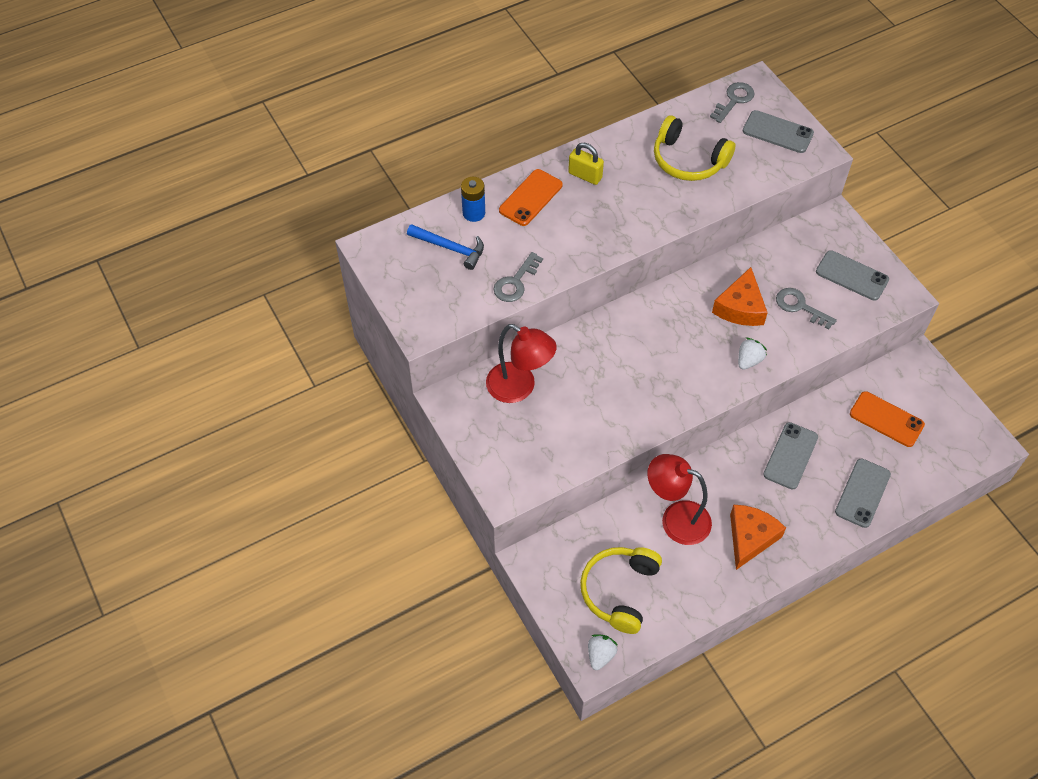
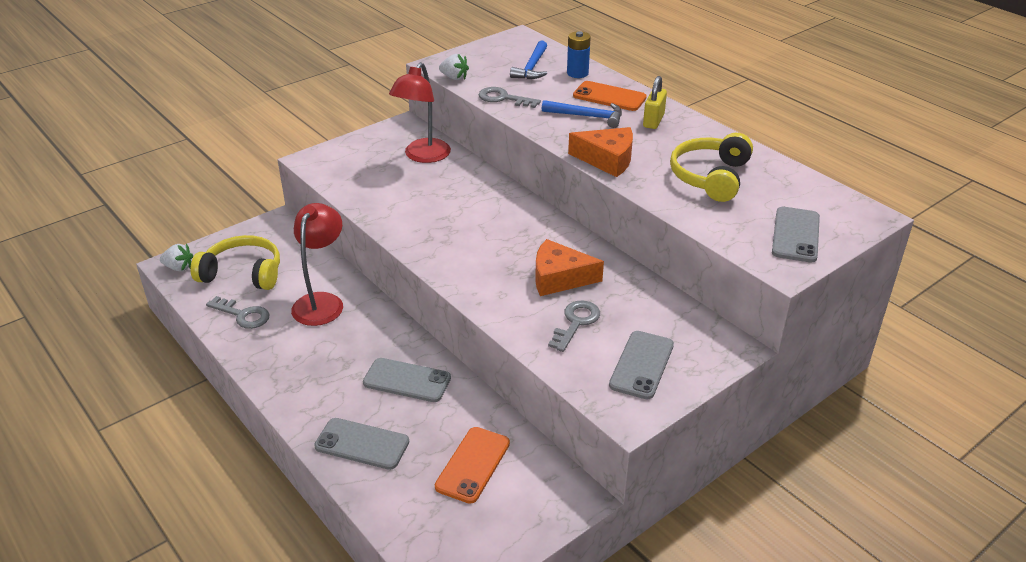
camera: 80 degrees right, 20 degrees down
grey key [710,82,755,123] -> grey key moved to [206,296,270,329]
orange cheese [730,505,786,570] -> orange cheese moved to [568,127,633,177]
white strawberry [738,338,767,370] -> white strawberry moved to [439,54,469,80]
none -> blue hammer [542,100,622,128]

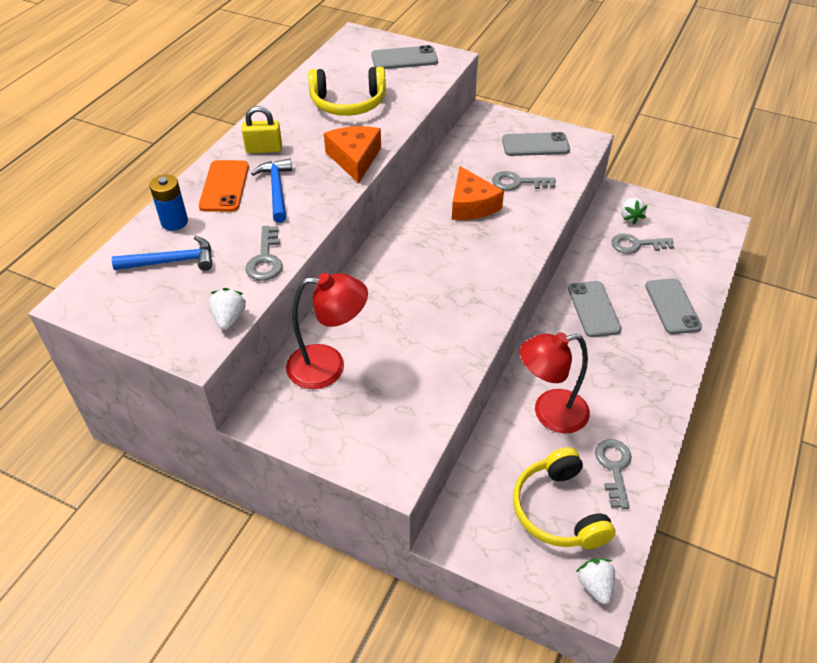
camera: 115 degrees left, 10 degrees up
orange phone [435,427,510,504] -> grey key [611,234,674,254]
none -> white strawberry [621,198,648,225]

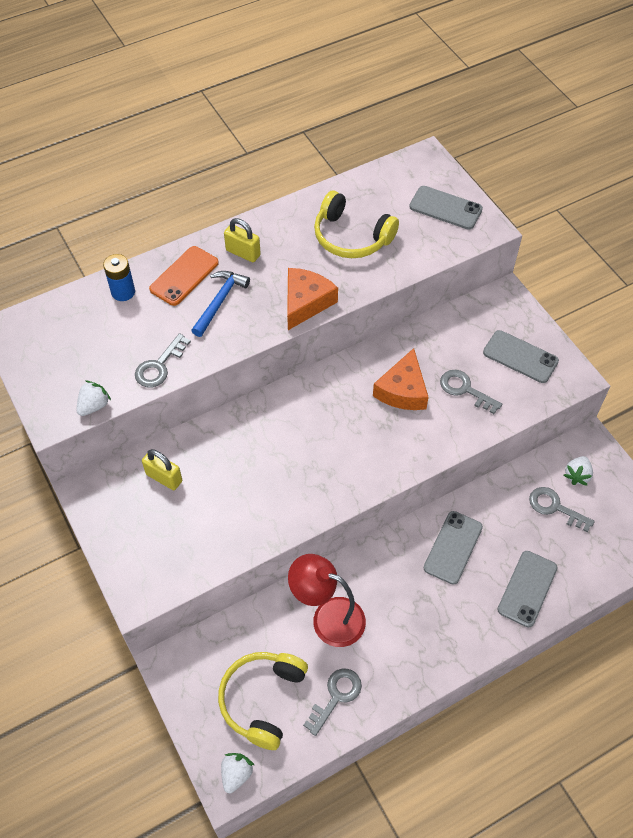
camera: 35 degrees right, 10 degrees up
blue hammer [112,236,212,271] -> none
red lamp [286,273,368,389] -> yellow padlock [142,449,182,490]

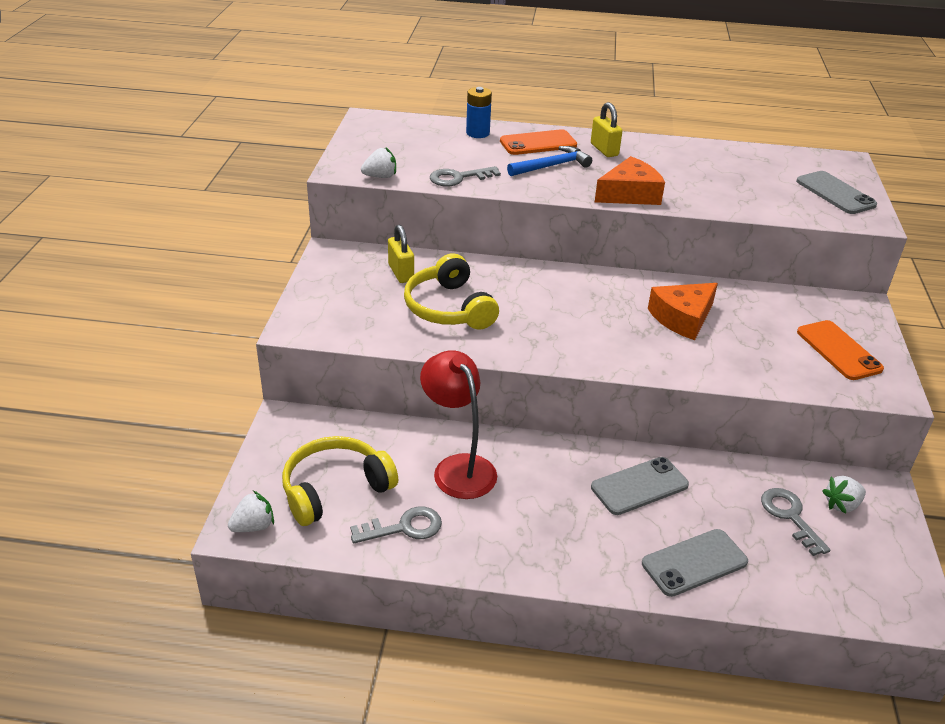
camera: 35 degrees right, 20 degrees down
yellow headphones [314,191,399,258] -> yellow headphones moved to [404,253,499,330]
grey key [440,370,502,414] -> none
grey phone [483,330,559,383] -> orange phone [797,320,884,380]

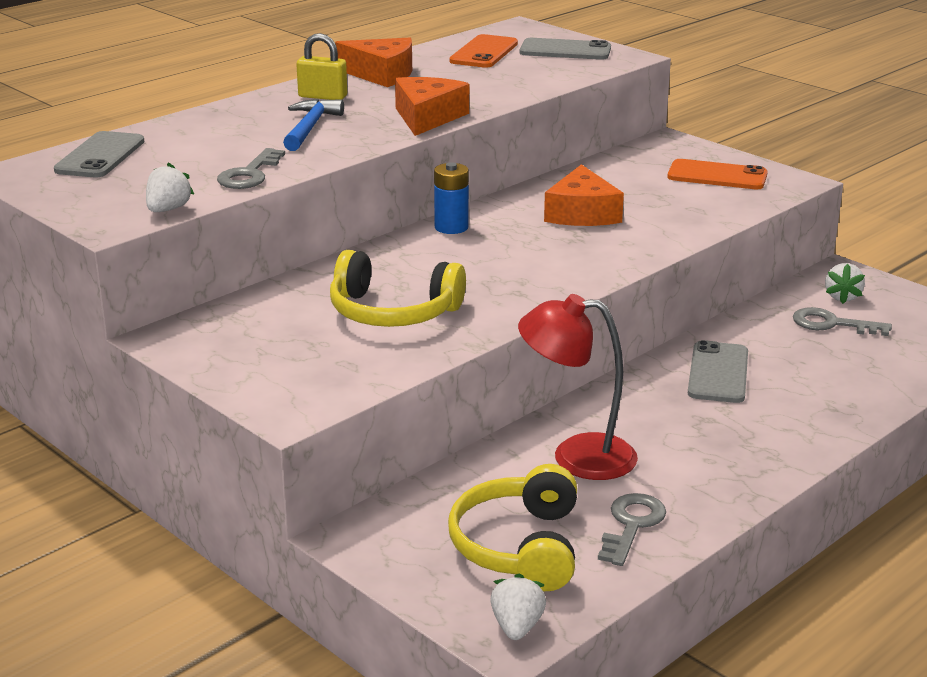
camera: 50 degrees left, 10 degrees down
yellow padlock [388,225,414,283] -> none
blue battery [466,87,492,138] -> blue battery moved to [434,162,469,234]
orange phone [500,129,577,155] -> orange phone moved to [450,34,518,68]
grey phone [642,529,748,597] -> grey phone moved to [54,131,145,177]
none -> orange cheese [335,38,412,87]

